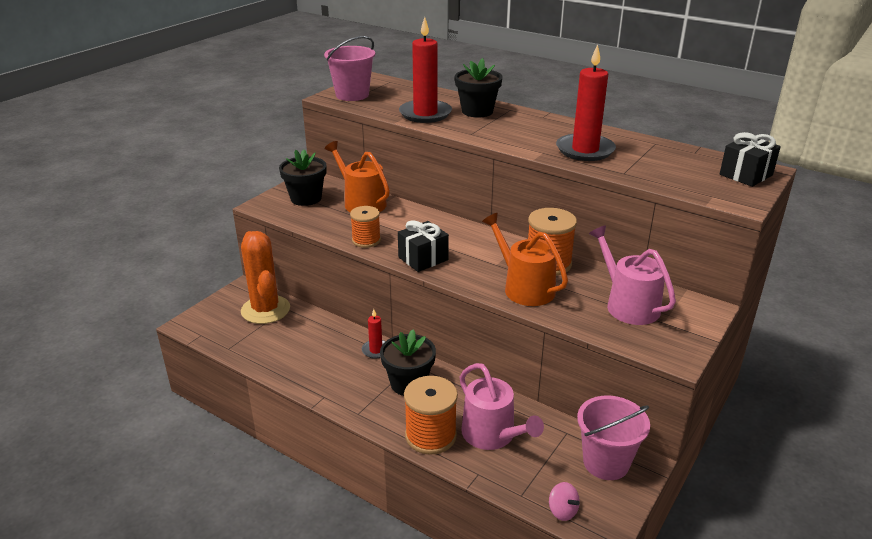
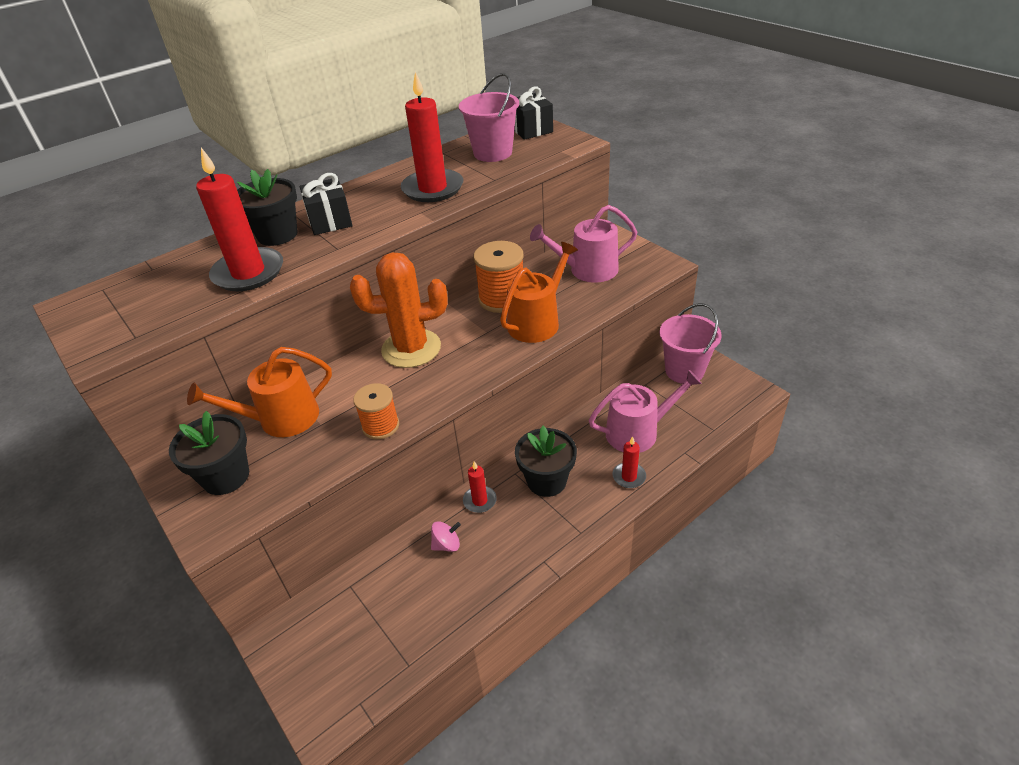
camera: 70 degrees left, 10 degrees up
orange cactus [241,231,290,324] -> orange cactus moved to [350,252,448,368]
pink bucket [324,36,375,101] -> pink bucket moved to [459,73,519,162]
black gift [398,220,449,272] -> black gift moved to [300,173,352,235]
orange spool [404,376,458,455] -> red candle [612,436,646,488]
orange watering can [482,213,568,306] -> orange watering can turned 150 degrees clockwise [500,242,578,343]
pink spinning top [549,482,580,521] -> pink spinning top moved to [431,521,461,552]

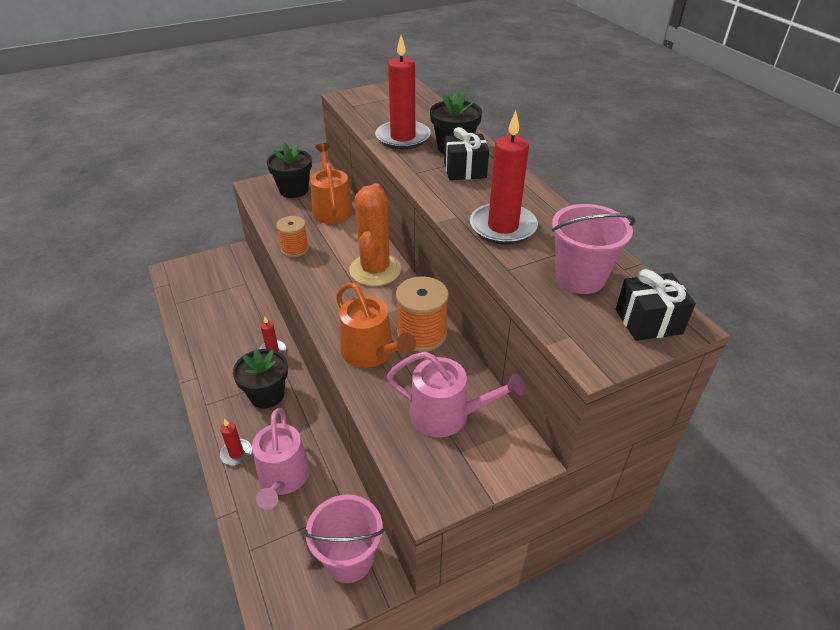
camera: 100 degrees right, 0 degrees up
pink spinning top [431,521,461,552] -> none
pink watering can [530,205,637,283] -> pink watering can turned 105 degrees clockwise [387,352,525,437]

